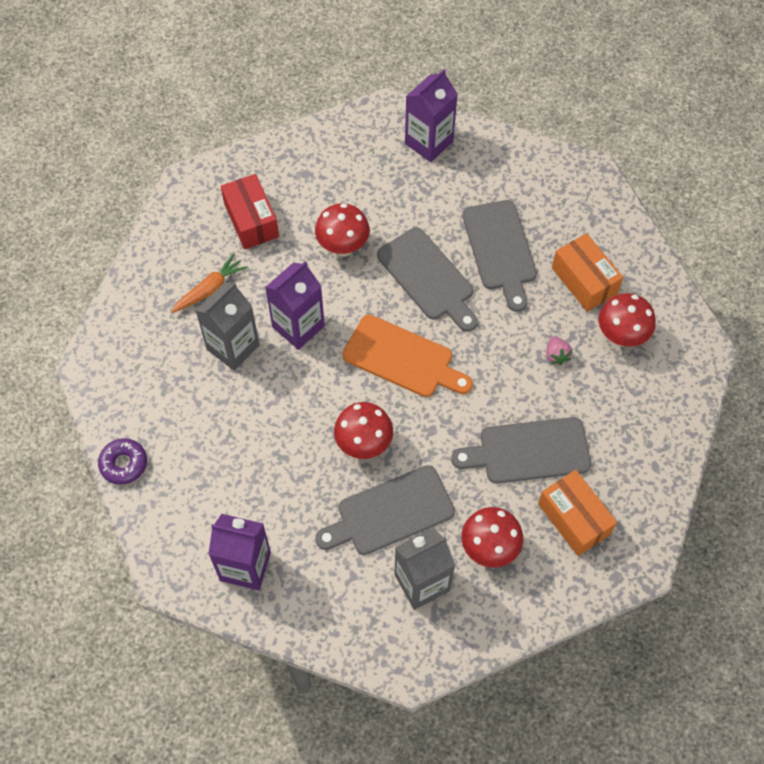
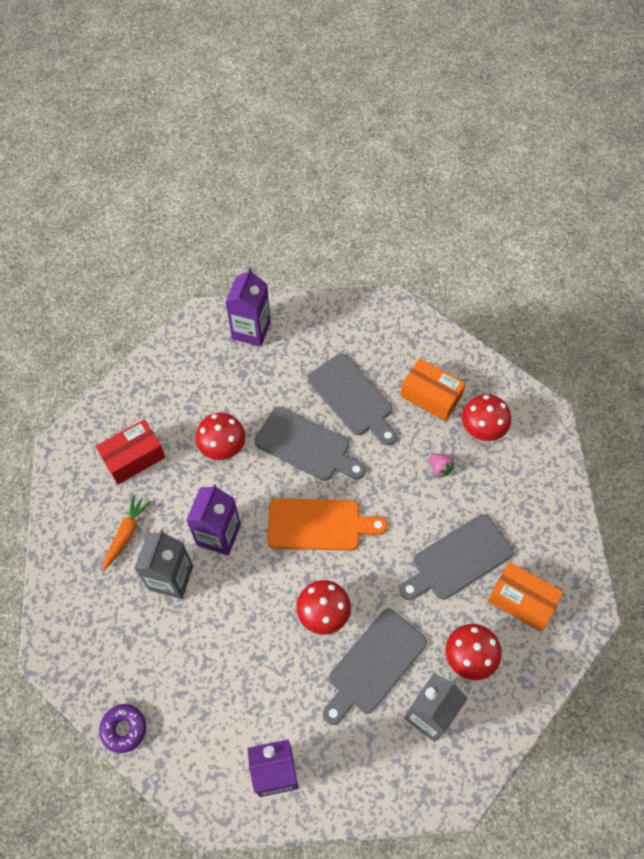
camera: 25 degrees left, 0 degrees up
red box [221,174,279,249] -> red box turned 75 degrees counterclockwise [96,419,166,484]

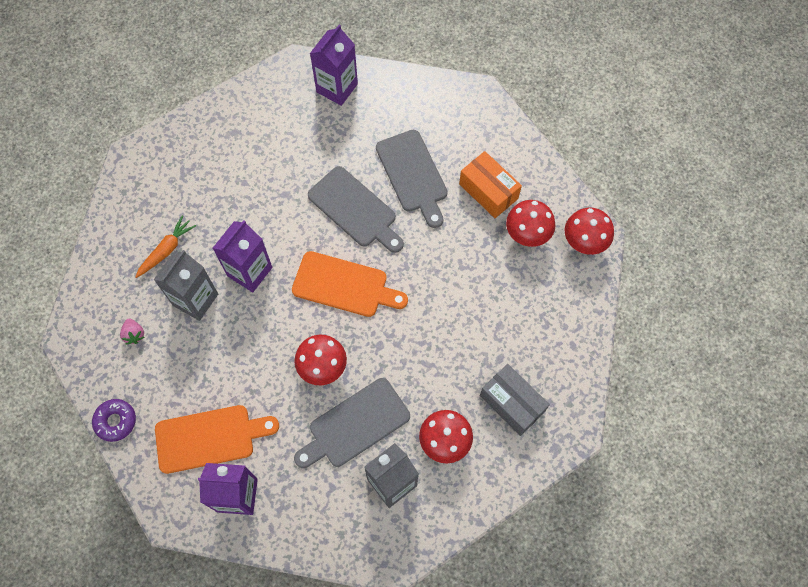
camera: 15 degrees right, 5 degrees up
red box [96,419,166,484] -> none
red mushroom [195,413,246,460] -> red mushroom moved to [565,208,614,255]
grey cutting board [400,514,513,600] -> none
pink strawberry [430,453,454,478] -> pink strawberry moved to [120,319,144,344]
orange box [488,562,563,631] -> grey box [480,364,550,436]
none -> orange cutting board [155,405,279,474]

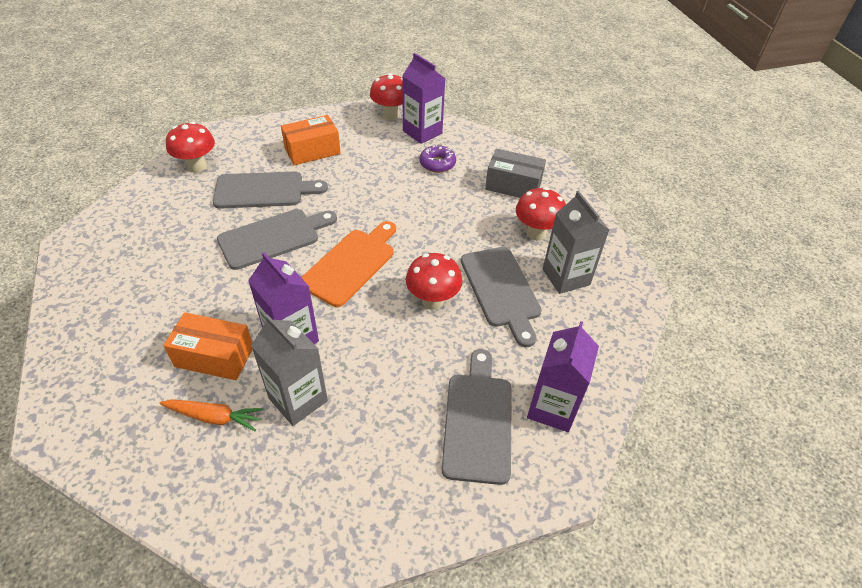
camera: 75 degrees left, 20 degrees down
purple donut [92,399,136,442] -> purple donut moved to [420,145,456,173]
pink strawberry [120,319,144,344] -> none
orange carrot [135,216,196,278] -> orange carrot turned 135 degrees clockwise [160,399,264,431]
orange cutting board [155,405,279,474] -> grey cutting board [441,349,512,485]
purple carton [310,25,358,106] -> purple carton moved to [402,53,446,144]
grey box [480,364,550,436] -> grey box turned 45 degrees clockwise [485,149,546,198]
red mushroom [506,200,555,247] -> red mushroom moved to [166,122,215,173]
none -> orange box [163,312,253,380]

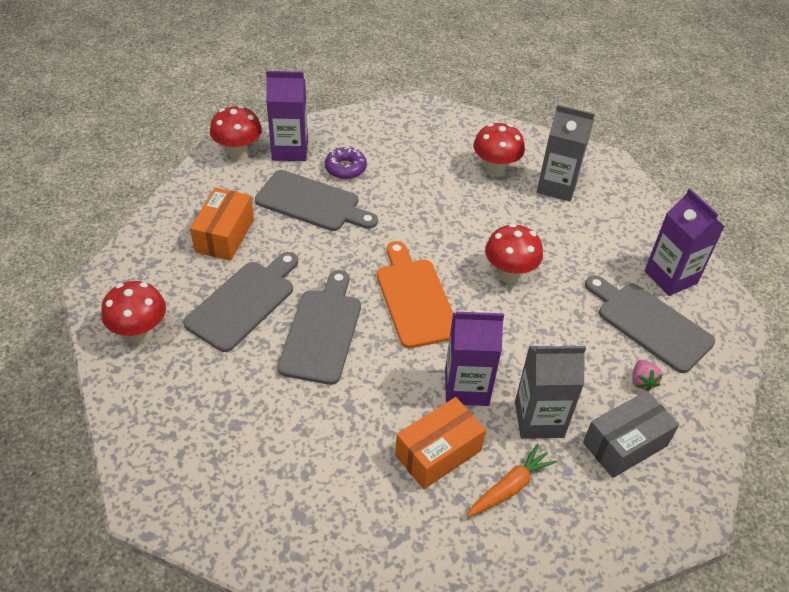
camera: 50 degrees left, 0 degrees up
grey cutting board [461,247,542,347] -> grey cutting board moved to [255,170,378,231]
grey box [485,149,546,198] -> grey box moved to [583,391,679,478]
none -> pink strawberry [632,360,663,391]

